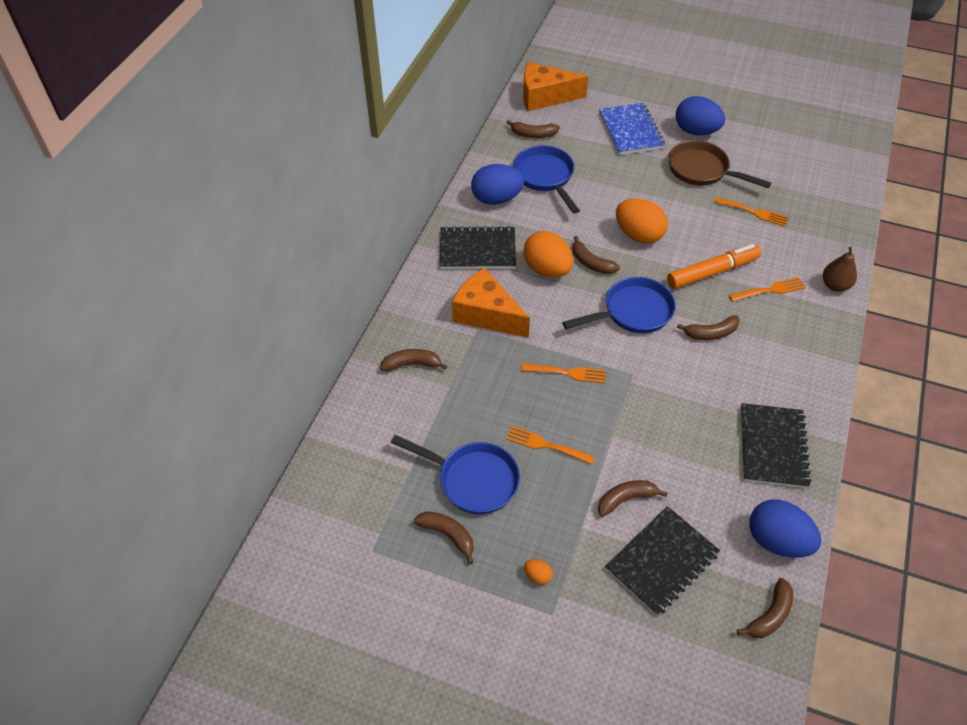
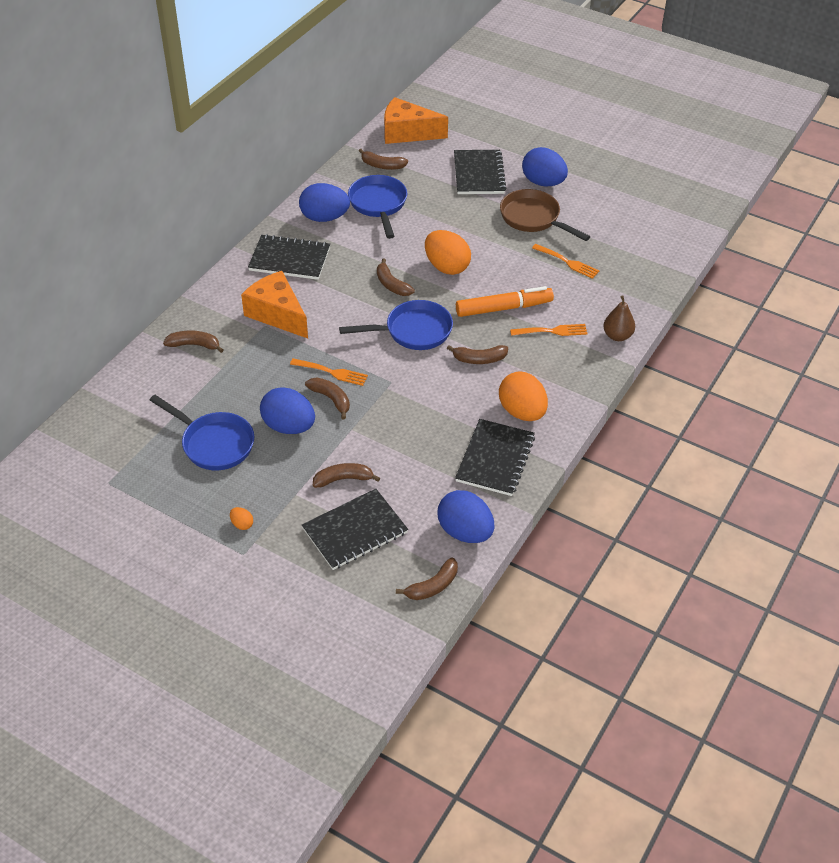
camera: 10 degrees right, 5 degrees down
brown banana [414,511,474,565] -> brown banana moved to [305,378,350,419]
orange fork [506,426,595,465] -> blue egg [260,387,315,434]
orange egg [523,231,573,277] -> orange egg moved to [499,372,548,421]
blue notebook [599,103,665,155] -> black notebook [454,150,507,194]

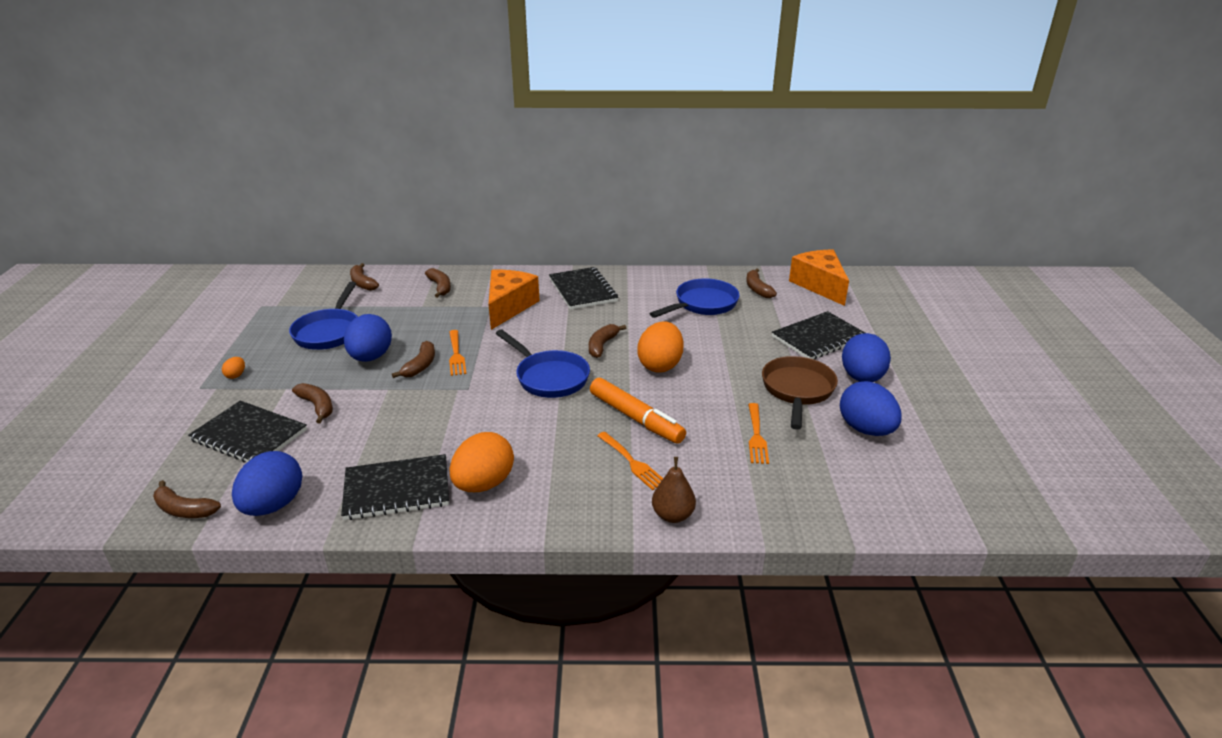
camera: 60 degrees right, 15 degrees down
blue egg [299,183,350,222] -> blue egg moved to [840,381,902,436]
brown banana [447,345,508,364] -> brown banana moved to [350,263,379,291]

